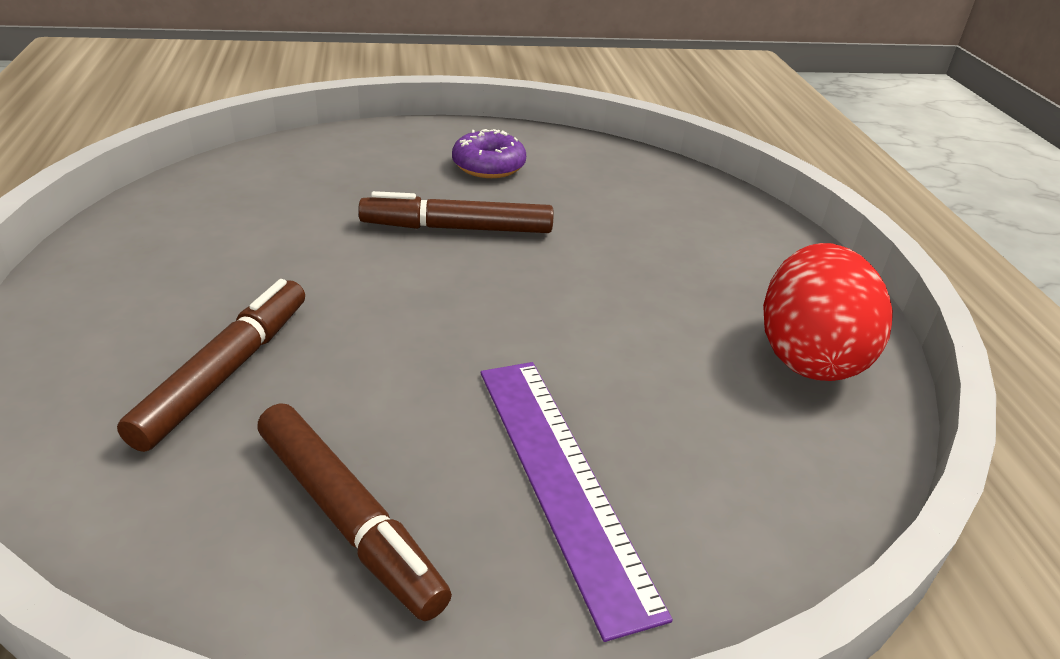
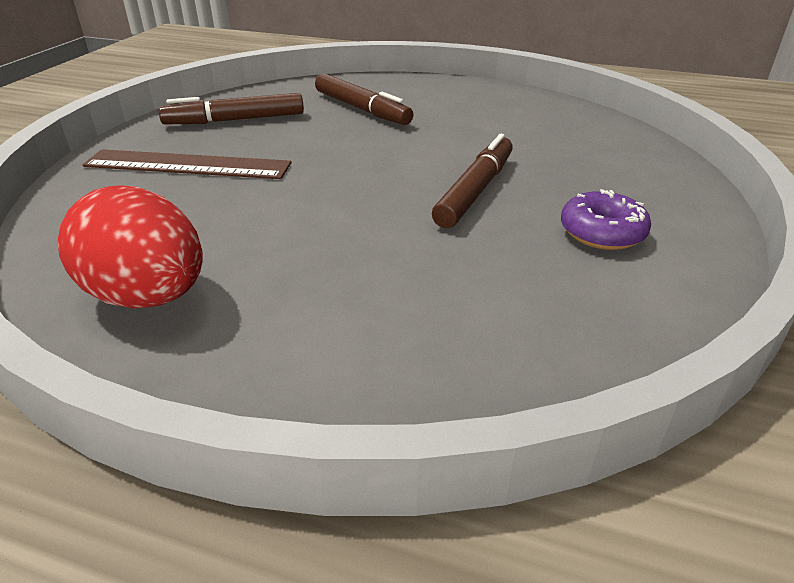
camera: 120 degrees right, 0 degrees up
purple ruler [481,362,673,642] -> brown ruler [83,149,292,179]

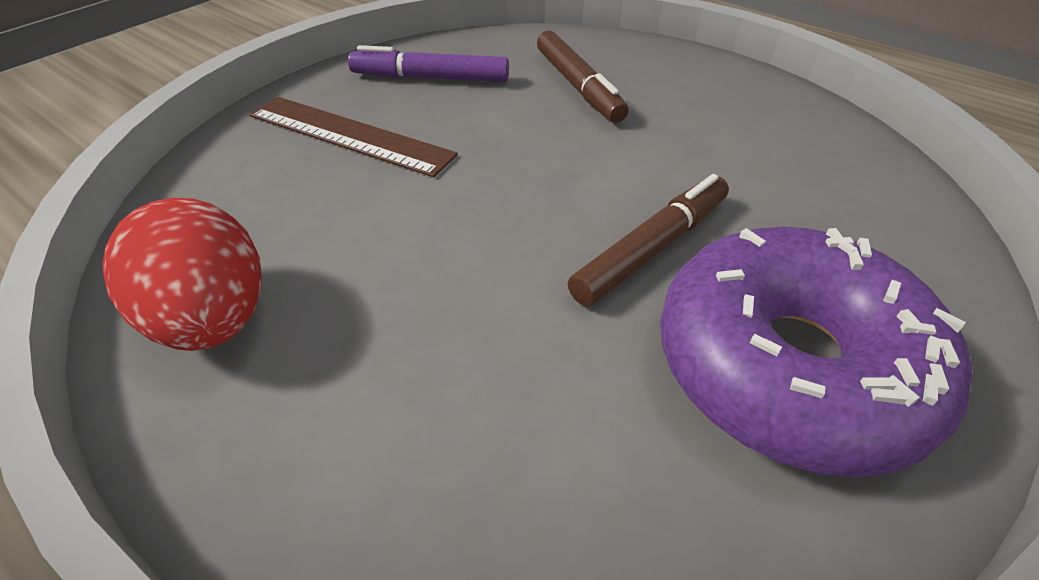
camera: 20 degrees right, 10 degrees up
brown marker [158,93,304,124] -> purple marker [348,45,509,82]
purple donut [561,189,651,250] -> purple donut [660,227,973,477], size x2.27

